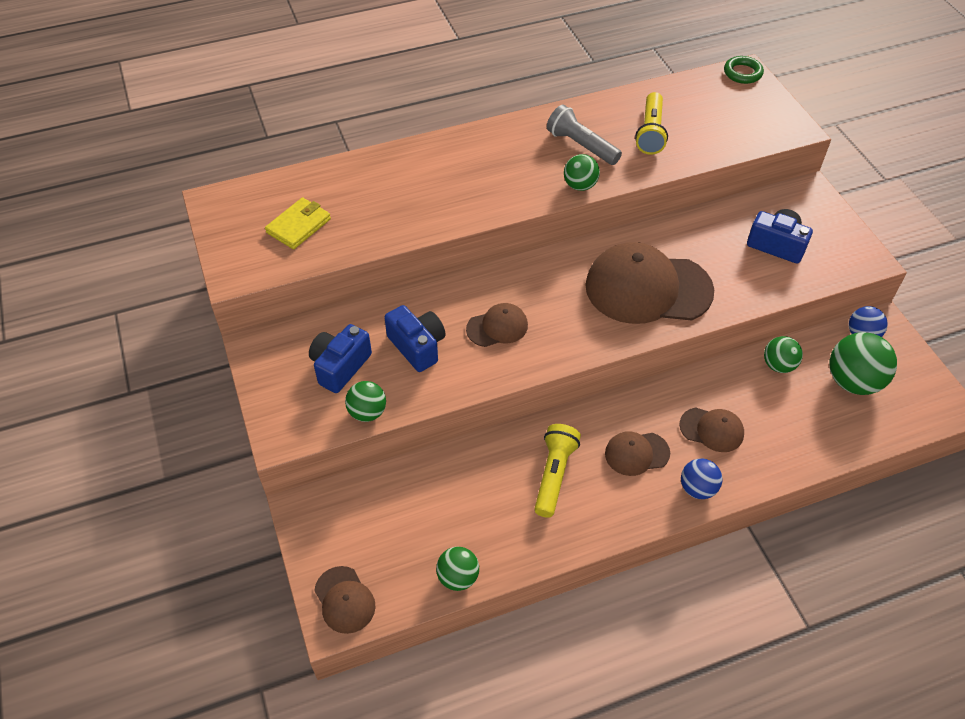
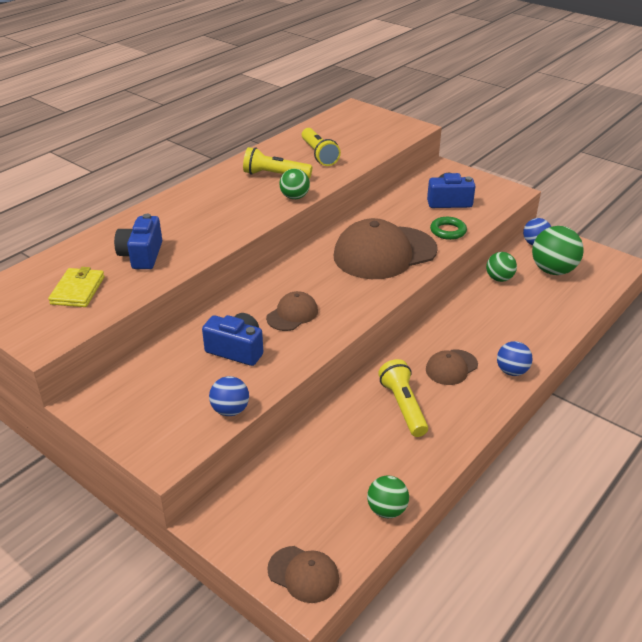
camera: 30 degrees left, 15 degrees down
blue camera [309,324,372,393] -> blue camera moved to [114,214,162,269]
green ball [345,381,386,422] -> blue ball [209,376,249,416]
grey flashlight [547,105,622,165] -> yellow flashlight [243,147,312,178]
brown cap [679,407,744,452] -> none
green ring [724,56,764,84] -> green ring moved to [430,217,467,240]

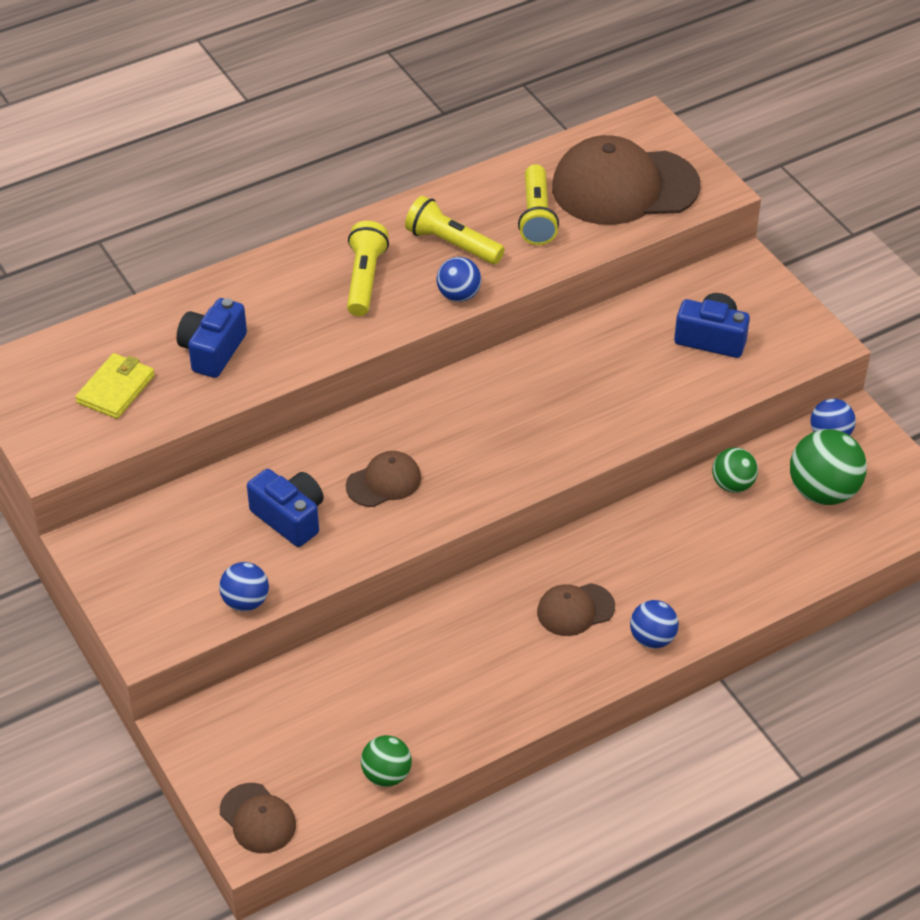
camera: 20 degrees right, 10 degrees up
green ball [279,169,310,199] -> blue ball [437,257,481,302]
brown cap [334,218,438,279] -> brown cap moved to [552,135,700,225]
yellow flashlight [378,359,428,437] -> yellow flashlight moved to [347,221,389,316]
green ring [430,217,467,240] -> none

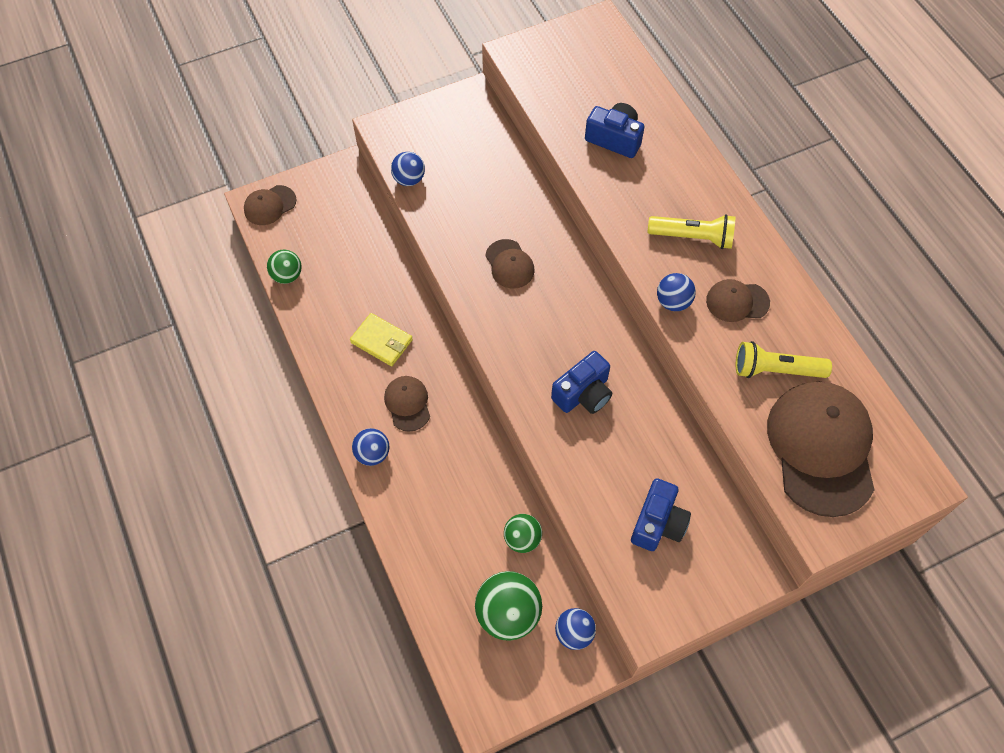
camera: 95 degrees right, 15 degrees up
yellow wallet [76,353,155,419] -> yellow wallet moved to [350,313,413,366]
blue camera [247,469,324,547] -> blue camera moved to [551,351,612,414]
yellow flashlight [405,196,505,264] -> brown cap [706,279,770,322]

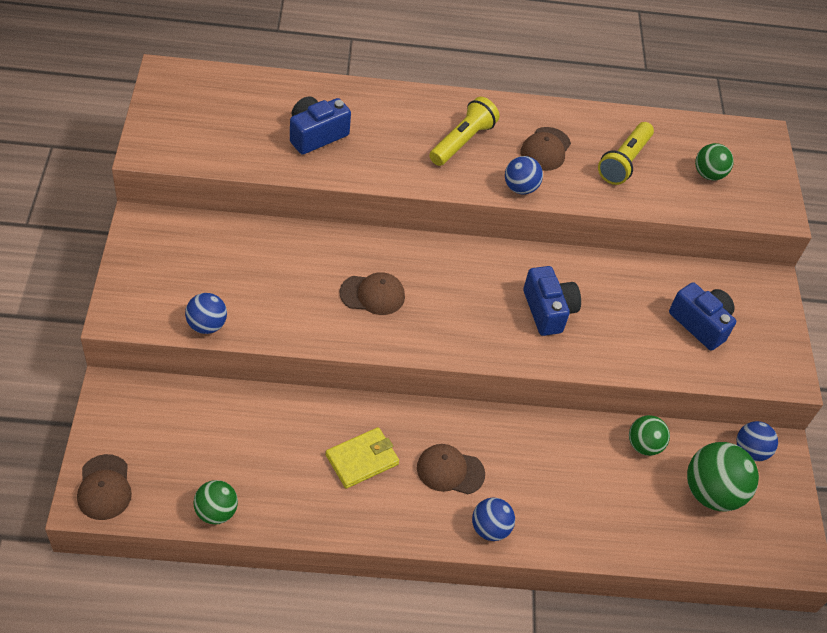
camera: 70 degrees left, 10 degrees down
brown cap [767,382,874,517] -> green ball [695,143,734,181]

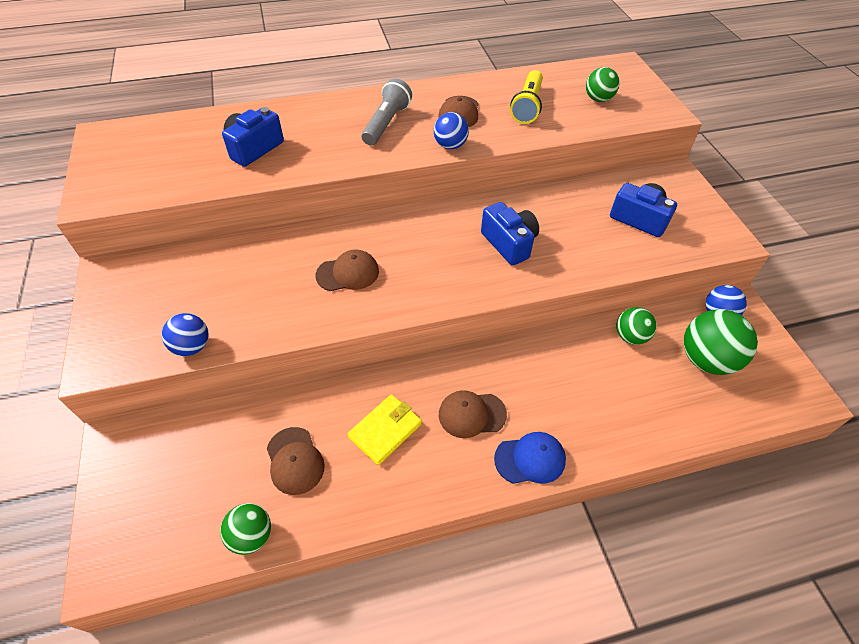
camera: 10 degrees left, 0 degrees up
brown cap [77,454,132,520] -> brown cap moved to [267,427,325,495]
yellow flashlight [429,97,499,166] -> grey flashlight [361,79,412,146]
blue ball [472,498,515,541] -> blue cap [494,432,566,484]

